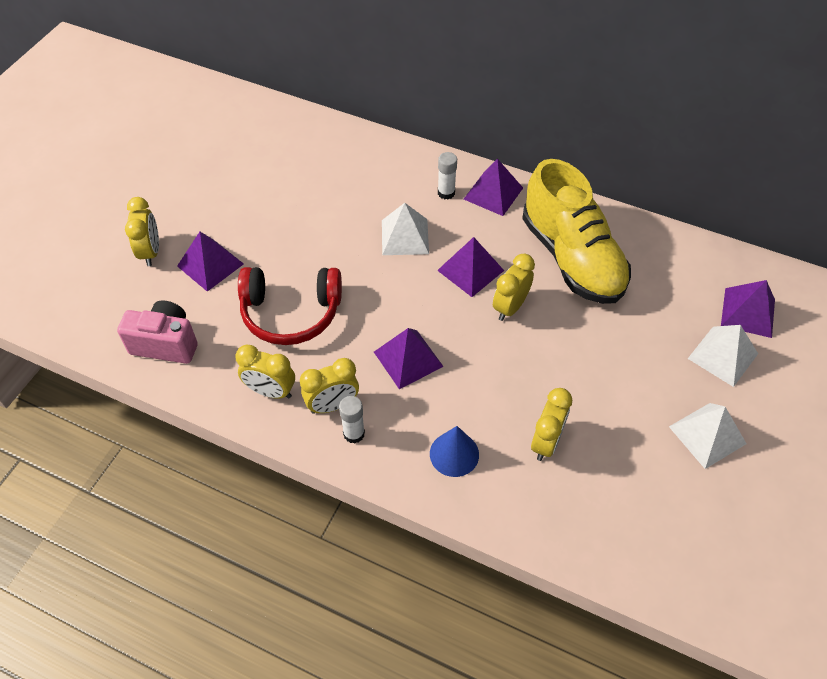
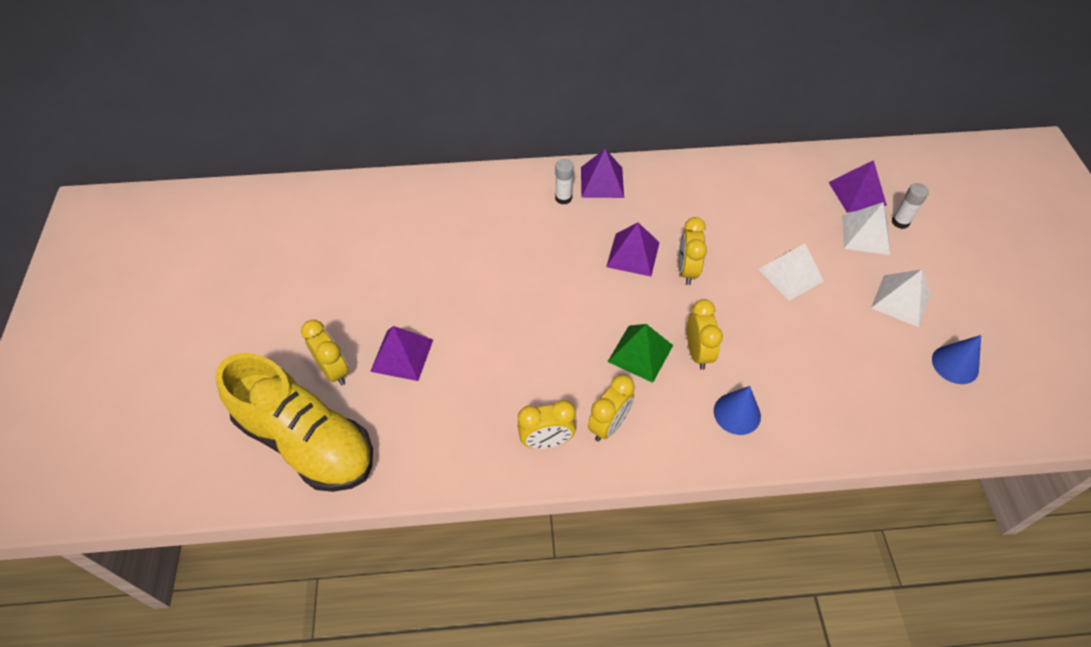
camera: 30 degrees left, 0 degrees up
pink camera [117,300,198,364] -> none
red headphones [238,267,342,345] -> none
white glue stick [339,396,365,443] -> white glue stick moved to [892,183,929,229]
purple pyramid [374,328,444,389] -> green pyramid [608,324,673,383]
white pyramid [382,203,429,255] -> white pyramid moved to [758,243,824,301]
yellow shoe [522,159,631,304] -> yellow shoe moved to [215,353,373,492]
yellow clock [531,388,572,461] -> yellow clock moved to [687,299,723,370]
none -> blue cone [932,335,981,384]

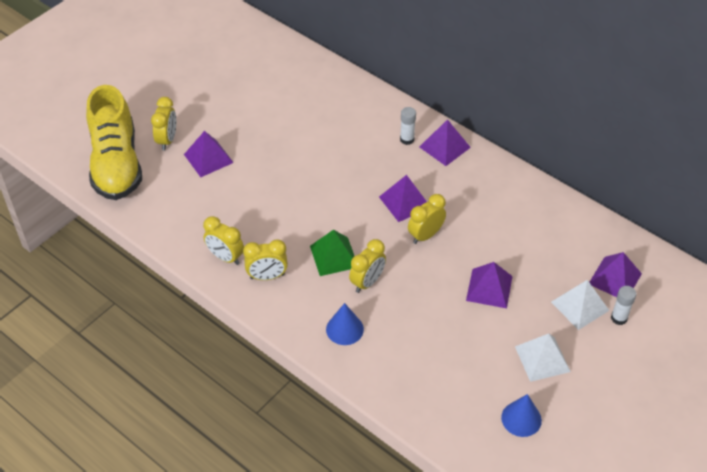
camera: 45 degrees right, 5 degrees down
white pyramid [758,243,824,301] -> purple pyramid [466,262,513,308]

